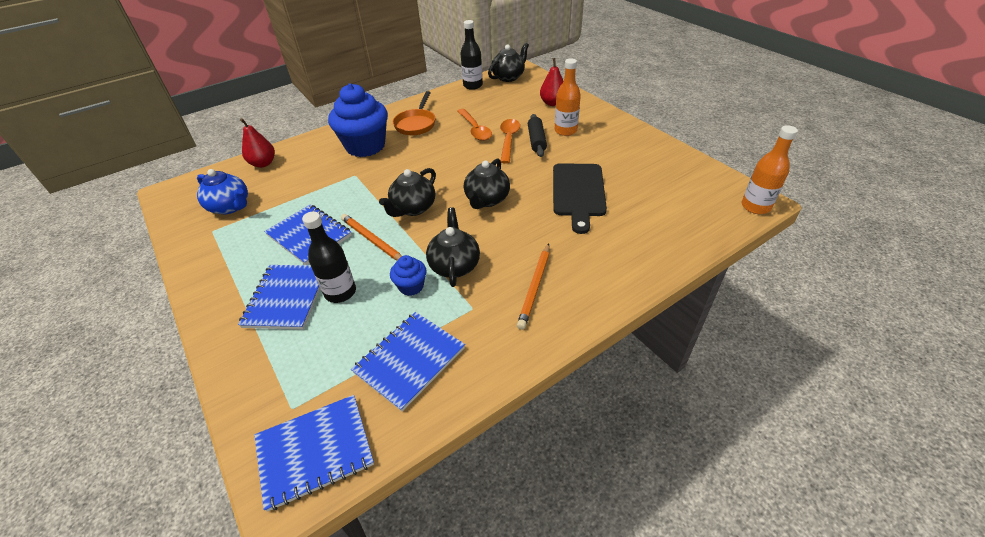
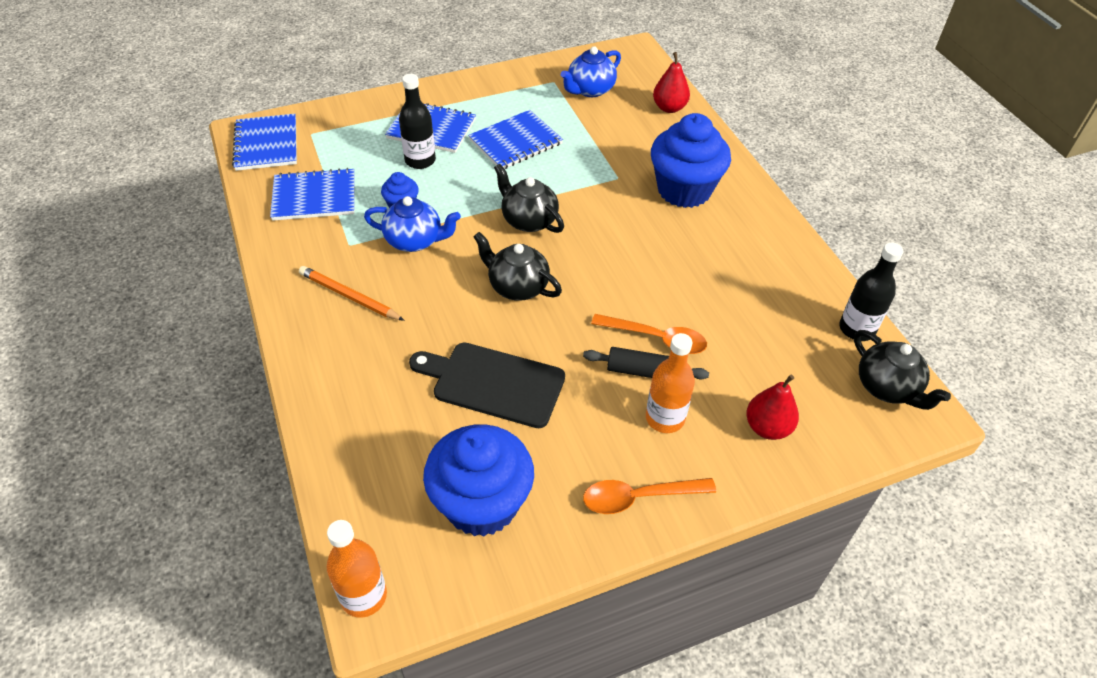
camera: 100 degrees right, 5 degrees up
orange pencil [341,214,402,261] -> none
blue notebook [351,312,465,411] -> blue notebook turned 60 degrees counterclockwise [270,168,355,221]
orange pan [393,91,435,135] -> none
black teapot [426,207,480,287] -> blue teapot [364,196,461,252]
orange spoon [457,109,492,141] -> orange spoon moved to [583,478,716,514]
none -> blue cupcake [423,424,534,537]

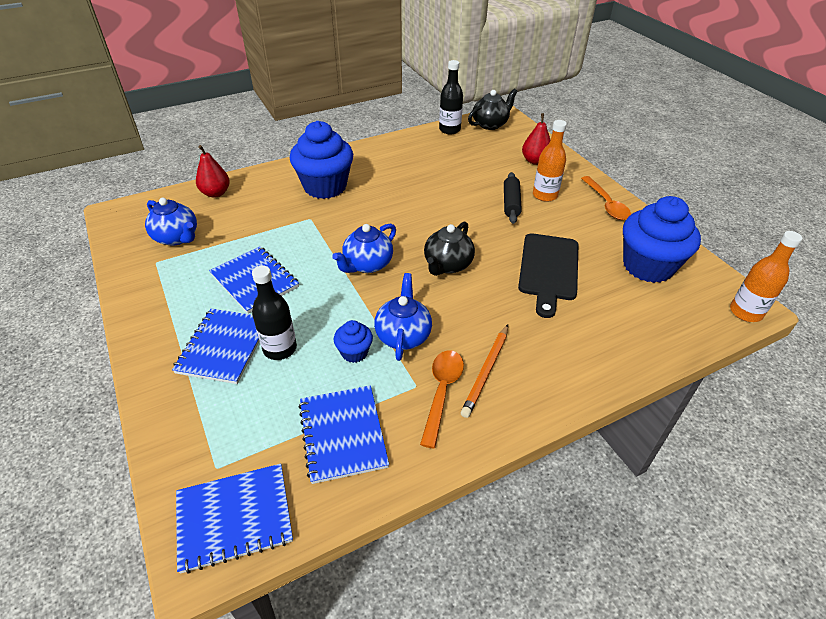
camera: 95 degrees left, 5 degrees down
black teapot [494,164,564,233] -> blue teapot [332,223,396,273]
orange spoon [591,314,707,354] -> orange spoon moved to [420,350,464,449]

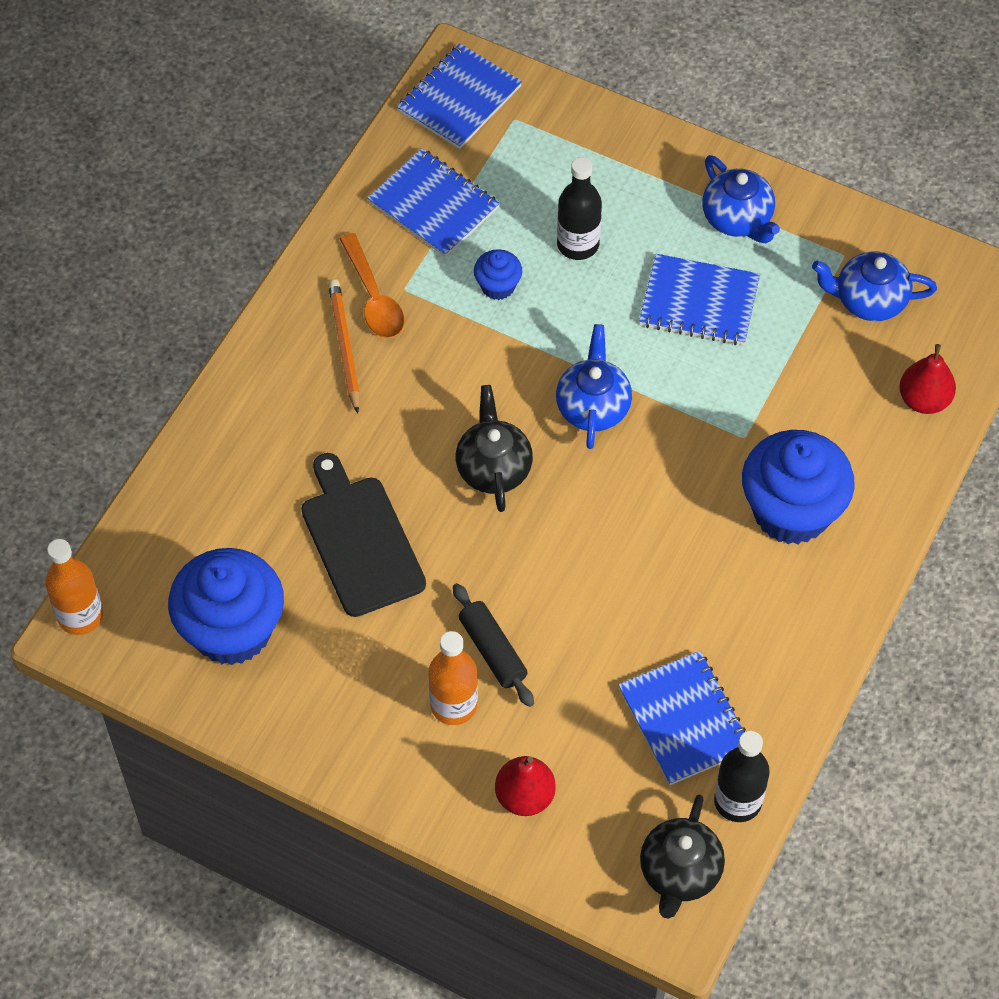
camera: 145 degrees right, 15 degrees up
blue notebook [172,308,260,384] -> blue notebook moved to [618,651,746,785]
blue teapot [374,273,432,361] -> blue teapot moved to [702,155,780,243]
orange spoon [581,176,631,220] -> none

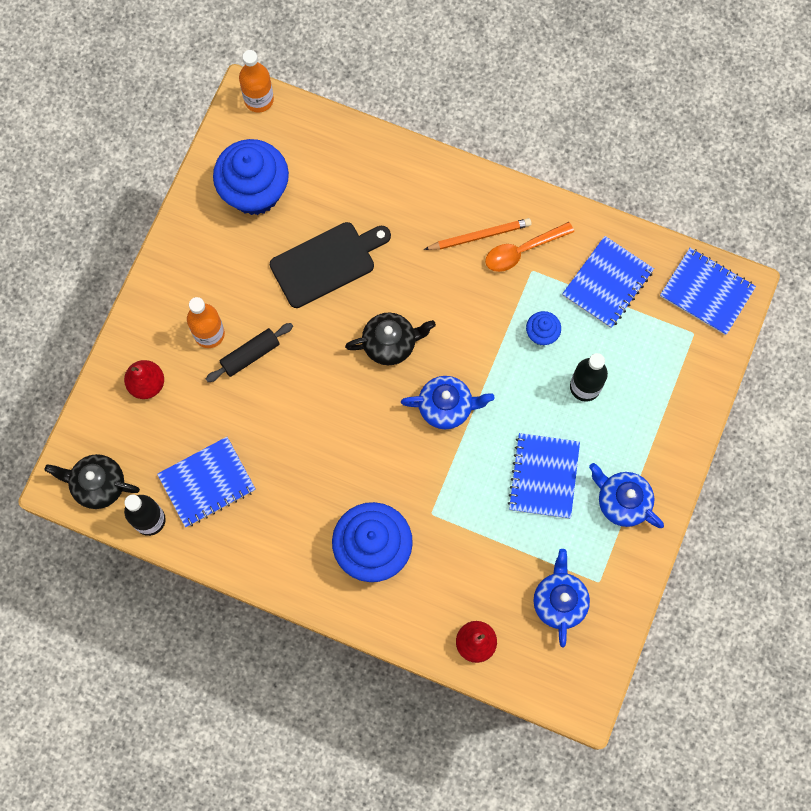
camera: 85 degrees right, 15 degrees up
blue teapot [702,155,780,243] -> blue teapot turned 75 degrees clockwise [589,463,664,528]

